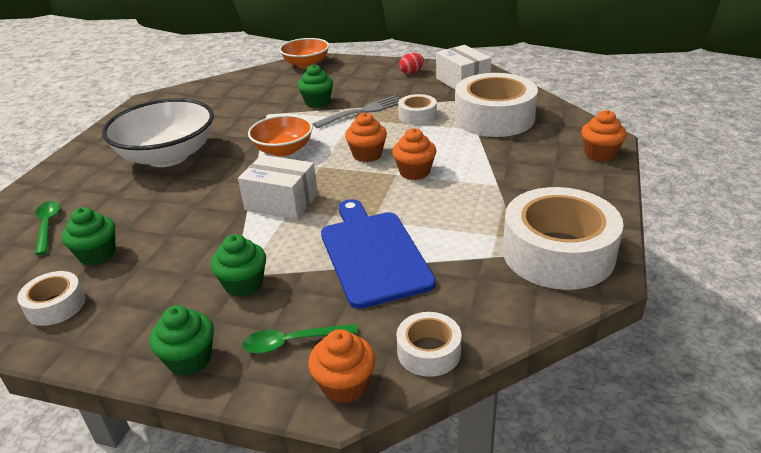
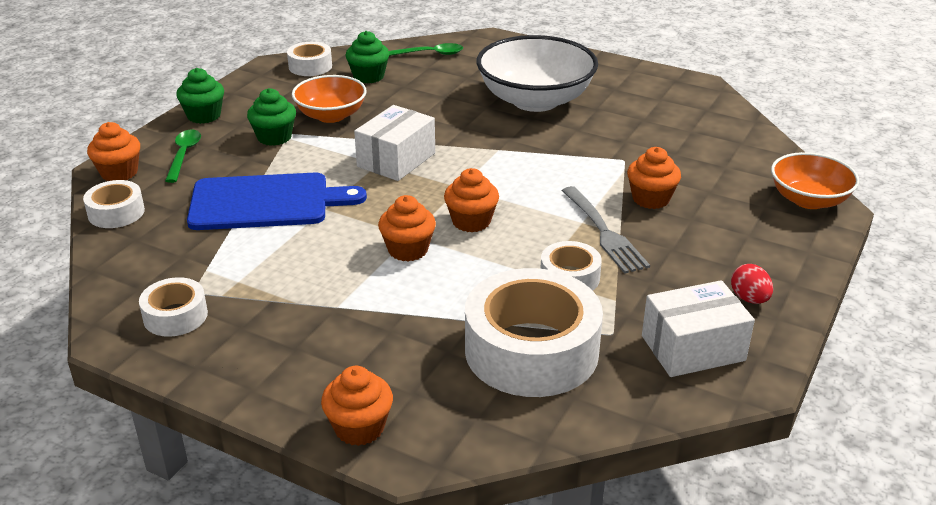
camera: 100 degrees right, 0 degrees up
orange bowl [248,115,313,157] -> orange bowl moved to [292,75,367,123]
green cupcake [298,64,333,108] -> orange cupcake [627,147,681,209]
white tape [503,187,623,290] -> white tape [139,277,208,337], size x0.49

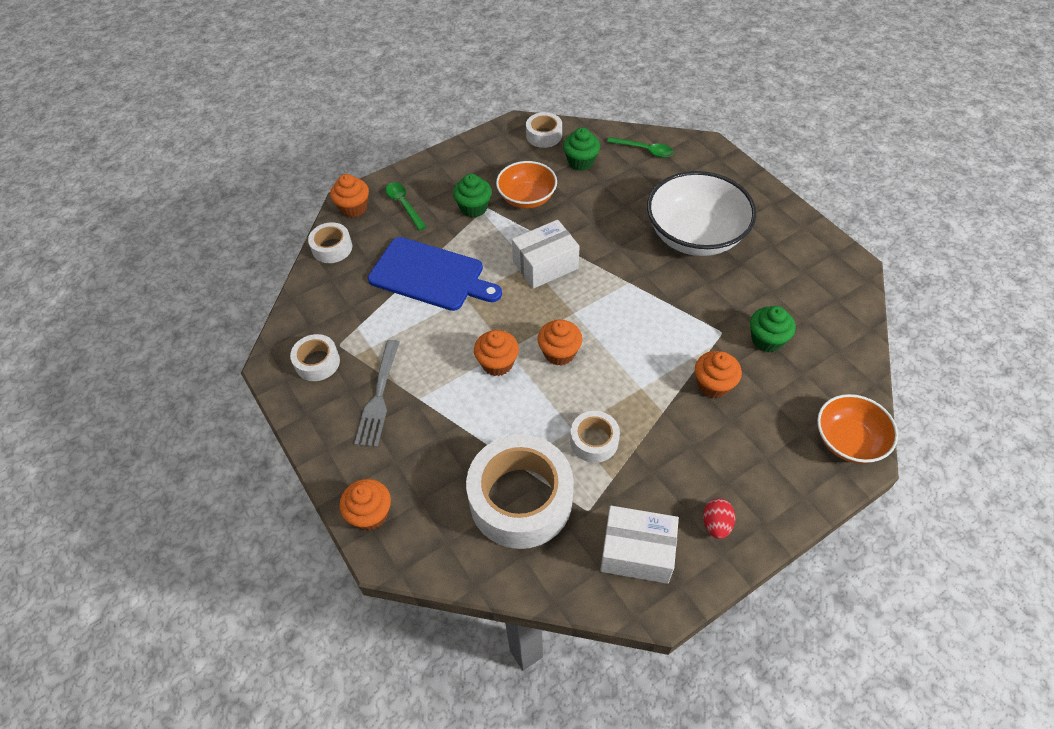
camera: 30 degrees right, 20 degrees up
green spoon [165,129,201,183] -> green spoon turned 60 degrees counterclockwise [385,182,426,231]
green cupcake [176,68,224,124] -> green cupcake moved to [750,306,796,352]
grey fork [562,186,650,274] -> grey fork moved to [354,340,400,447]

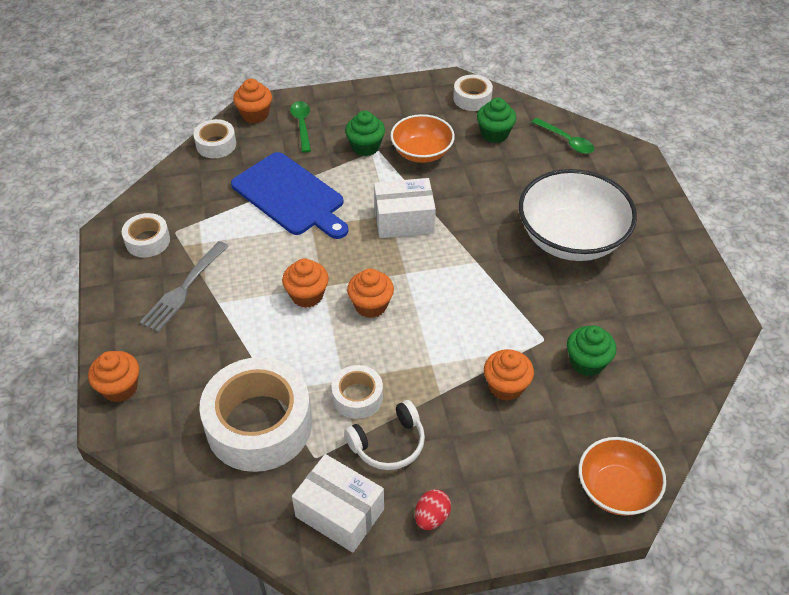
camera: 20 degrees right, 5 degrees down
none -> white headphones [344,400,425,470]

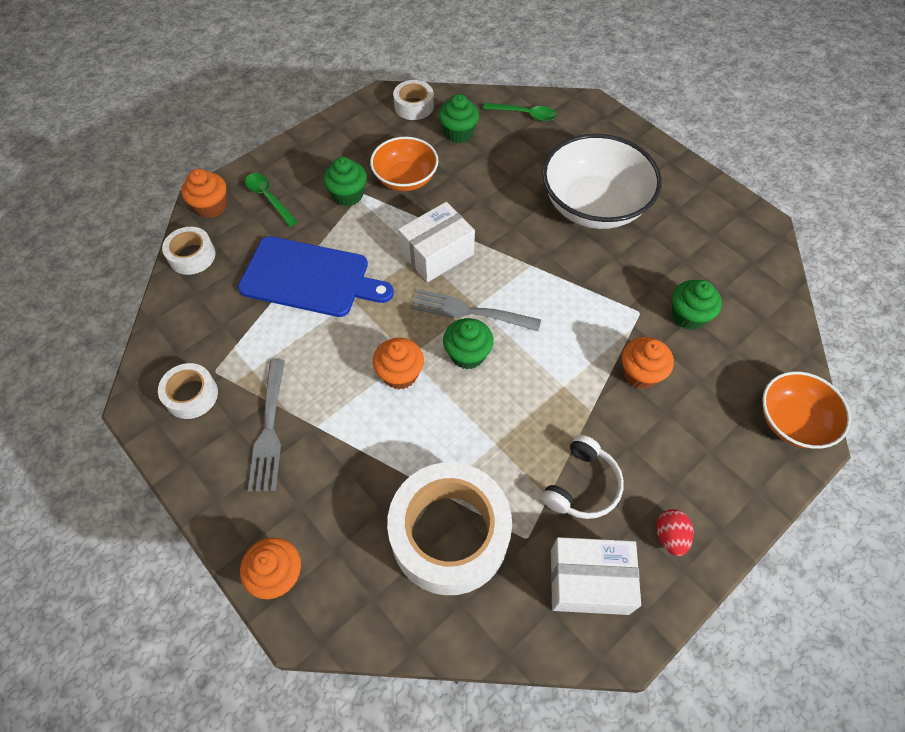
camera: 30 degrees left, 10 degrees up
white tape [332,365,383,419] -> none
orange cupcake [347,269,394,318] -> green cupcake [443,318,494,369]
none -> grey fork [411,289,541,331]

